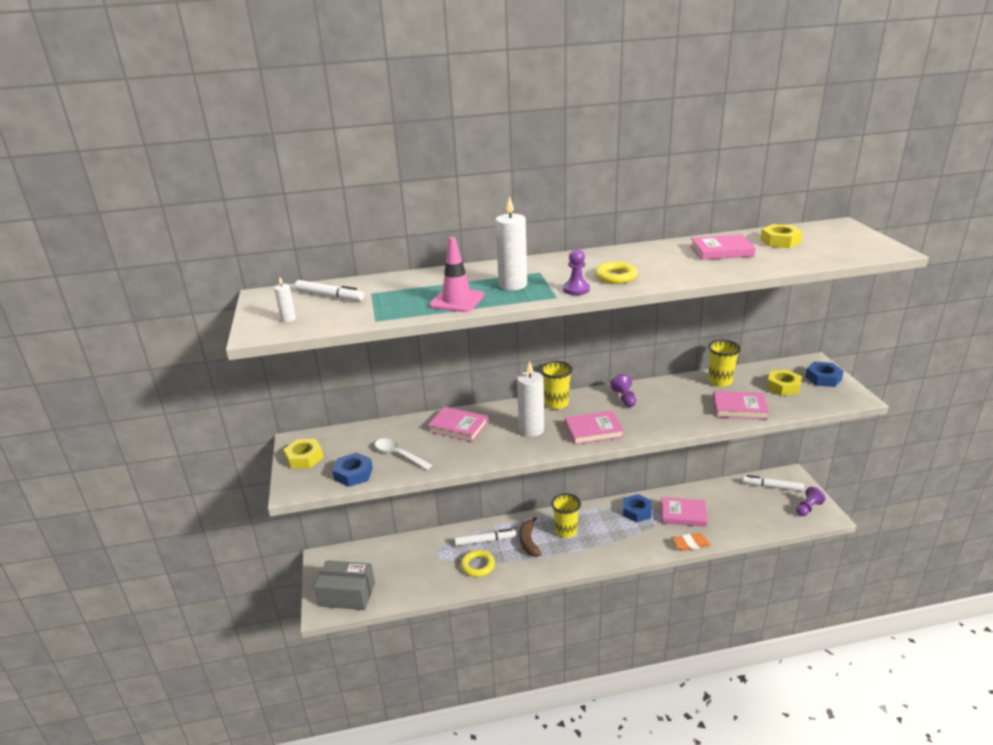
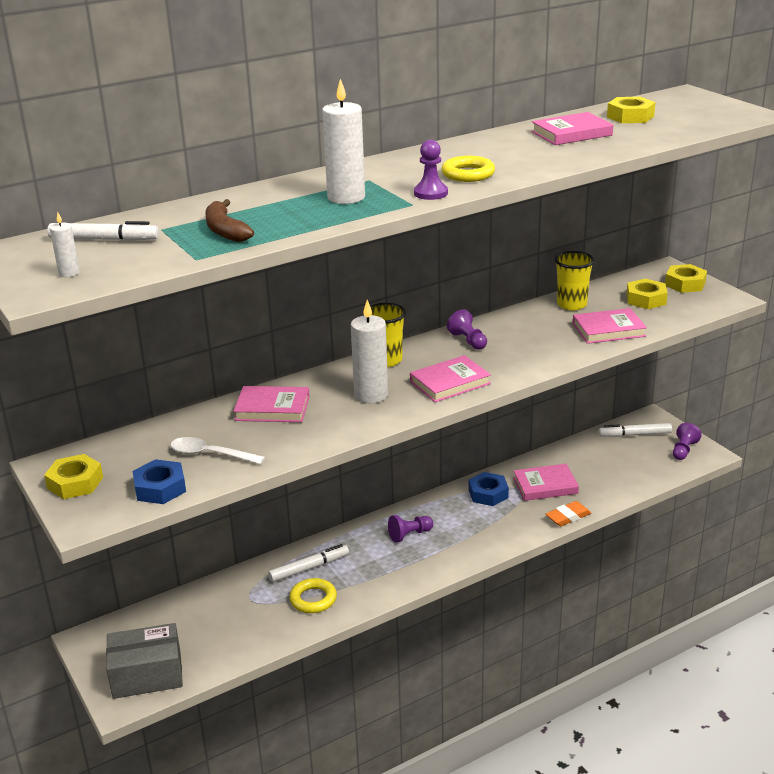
camera: 20 degrees left, 0 degrees up
pink traffic cone [429,237,484,312] -> none
brown banana [519,517,542,557] -> brown banana moved to [205,199,254,242]
yellow cup [551,493,581,538] -> purple pawn [388,515,433,543]
blue nut [805,362,844,387] -> yellow nut [665,264,707,293]

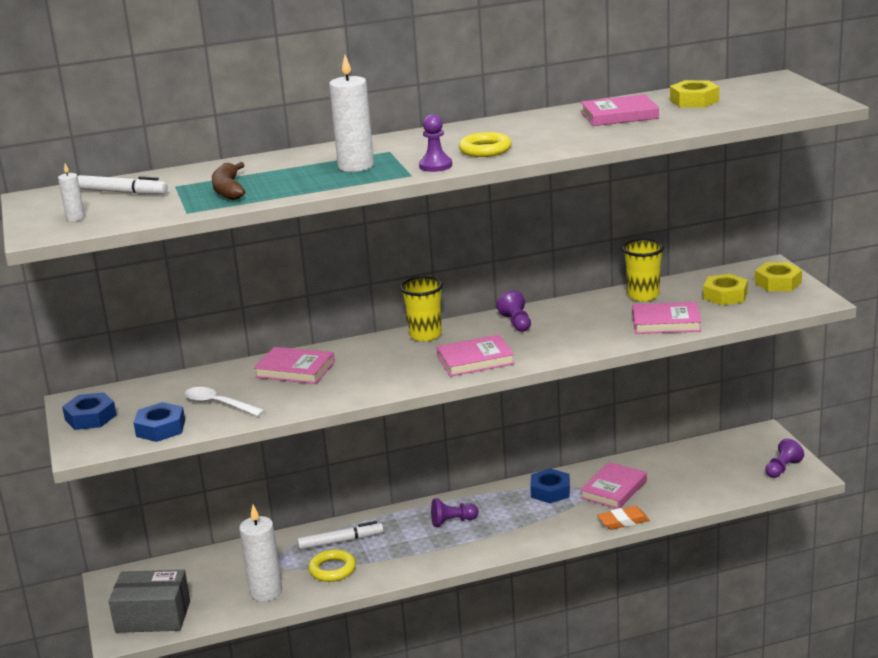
camera: 15 degrees right, 5 degrees down
yellow nut [44,454,103,499] -> blue nut [62,392,117,430]
white candle [351,300,388,403] -> white candle moved to [239,505,282,601]
pink book [513,464,579,501] -> pink book turned 60 degrees counterclockwise [580,462,647,509]
white marker [598,423,672,437] -> none

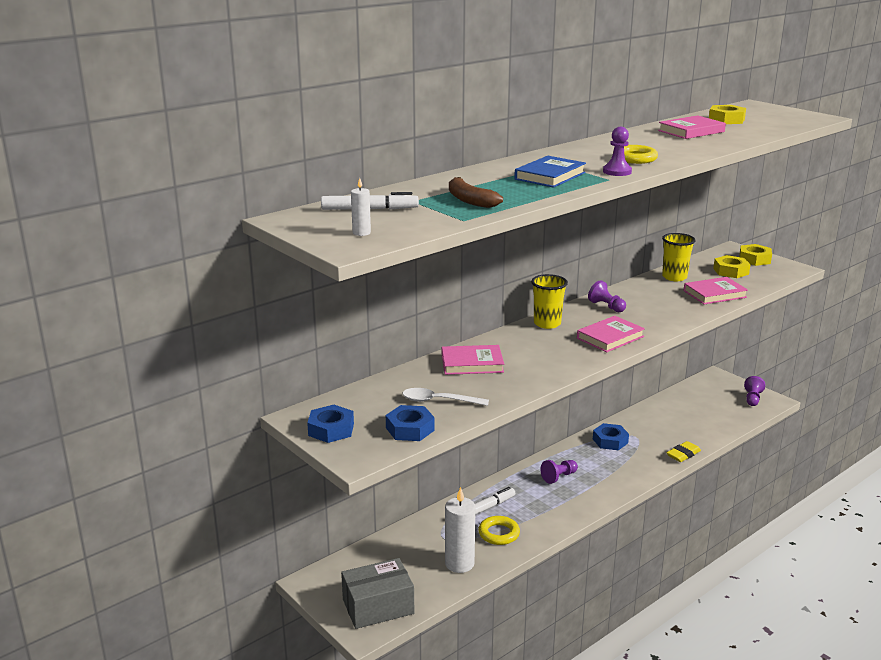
camera: 25 degrees left, 0 degrees up
white candle [329,55,374,172] -> blue book [514,156,586,188]
pink book [580,462,647,509] -> none
orange eraser [597,506,649,530] -> yellow eraser [667,441,701,462]

